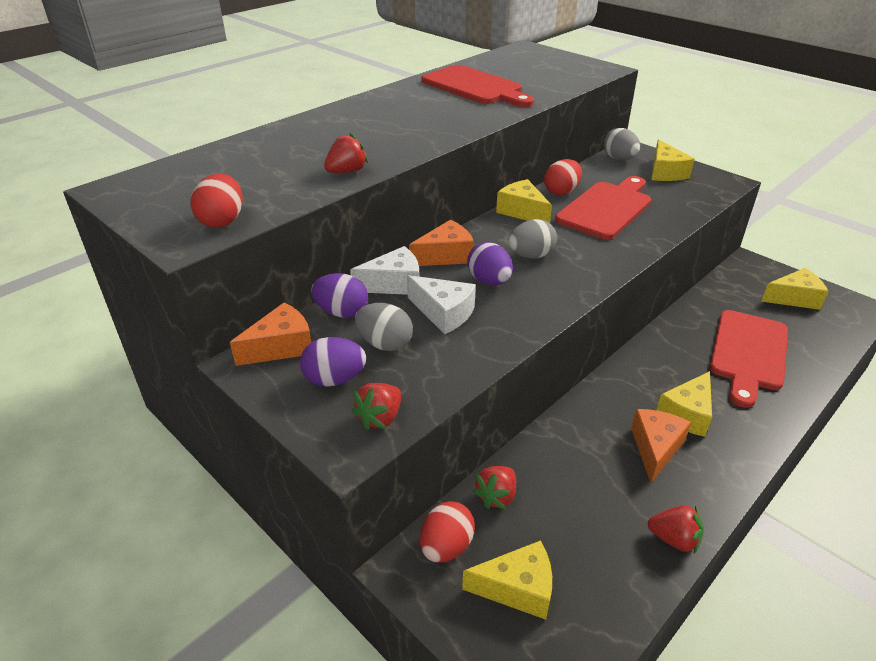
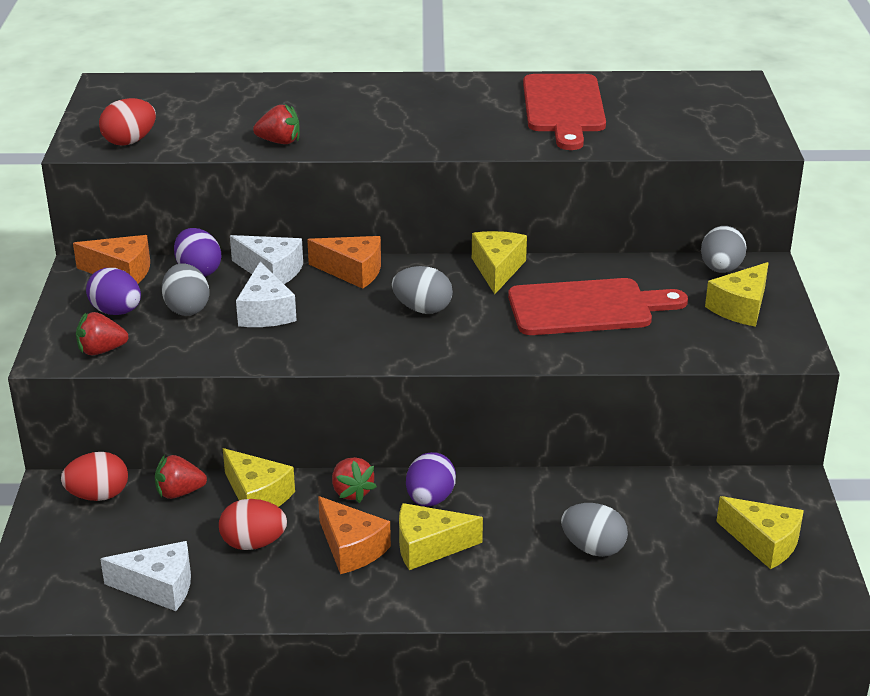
camera: 45 degrees right, 5 degrees down
yellow cheese [462,540,552,620] -> yellow cheese moved to [223,448,295,507]
purple egg [467,242,513,285] -> purple egg moved to [406,452,456,506]
red egg [544,159,582,195] -> red egg moved to [219,499,287,550]
orange cheese [631,409,691,483] -> orange cheese turned 75 degrees clockwise [318,496,391,574]
red strawberry [648,505,704,554] -> red strawberry moved to [332,457,377,503]
red cutting board [710,310,788,408] -> grey egg [561,503,628,557]
none -> white cheese [100,541,191,611]

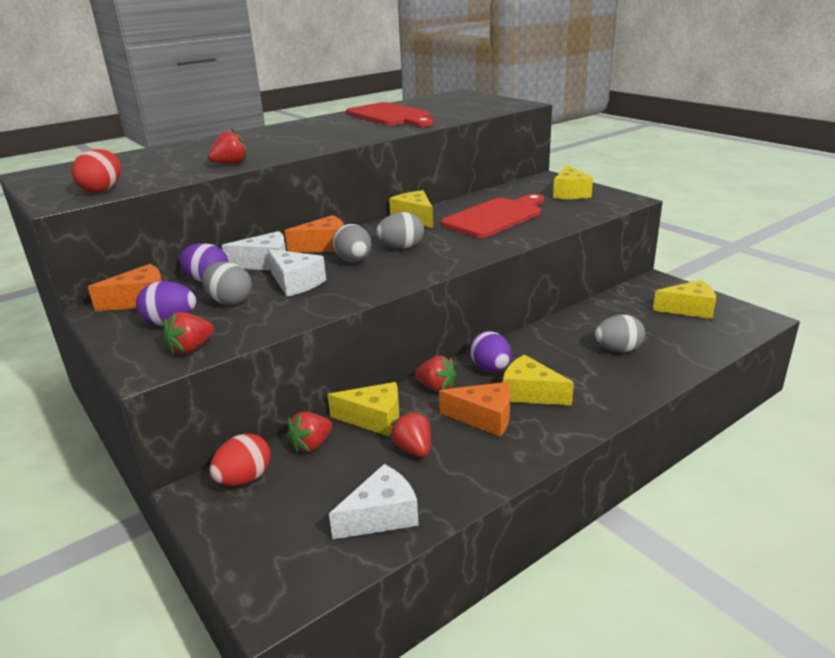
camera: 35 degrees left, 5 degrees down
red egg [219,499,287,550] -> red strawberry [390,410,431,457]
yellow cheese [399,503,483,570] -> yellow cheese turned 75 degrees clockwise [503,355,574,406]
grey egg [701,226,747,273] -> grey egg moved to [333,224,372,262]

